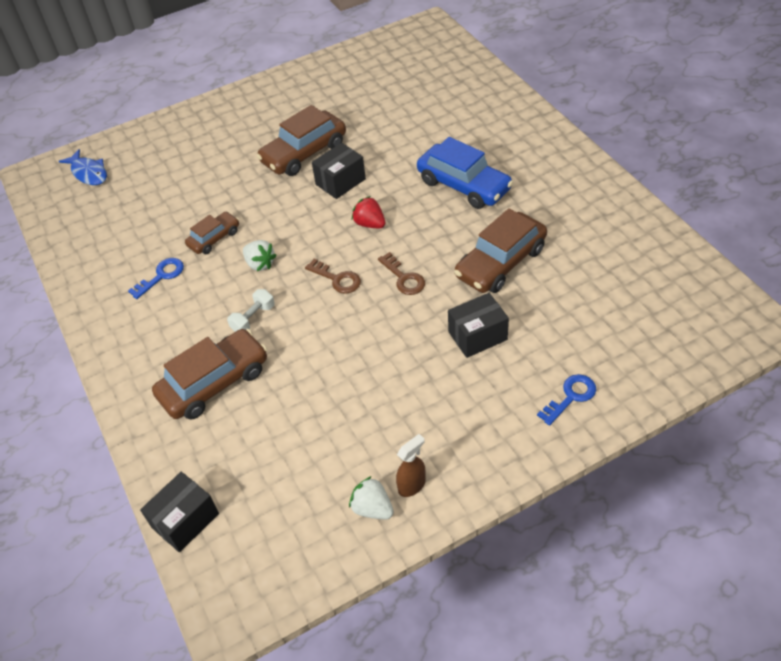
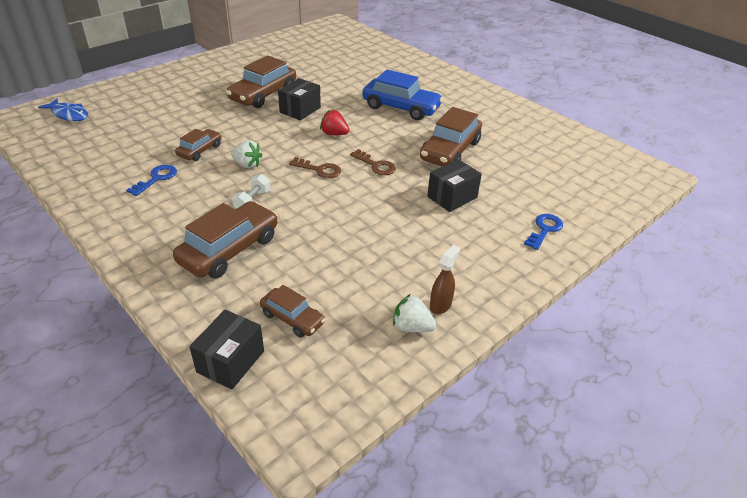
camera: 20 degrees left, 10 degrees down
none -> brown car [260,285,325,338]

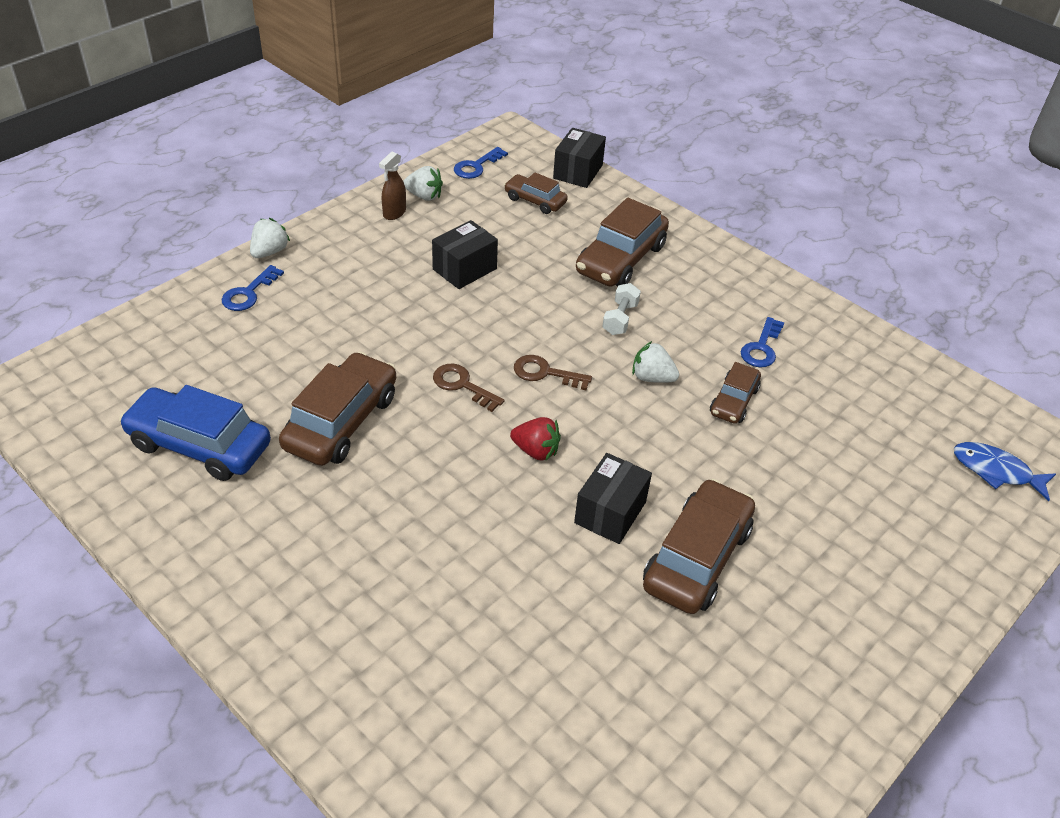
camera: 175 degrees right, 5 degrees up
blue car [362,70,443,120] -> blue car moved to [119,385,271,481]
black box [427,159,482,212] -> black box moved to [432,220,498,289]
none -> white strawberry [250,218,290,258]
none -> blue key [454,147,508,179]

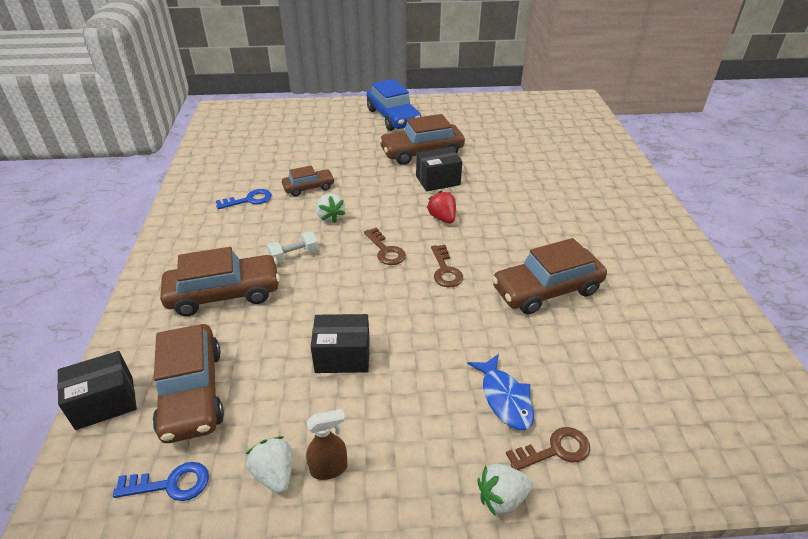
camera: 135 degrees left, 5 degrees down
blue car [119,385,271,481] -> blue car moved to [367,79,421,131]
blue key [222,265,284,311] -> brown key [506,427,590,470]
brown car [504,172,568,214] -> brown car [153,324,224,443], size x1.76
blue fish [954,442,1056,501] -> blue fish moved to [467,354,534,430]

